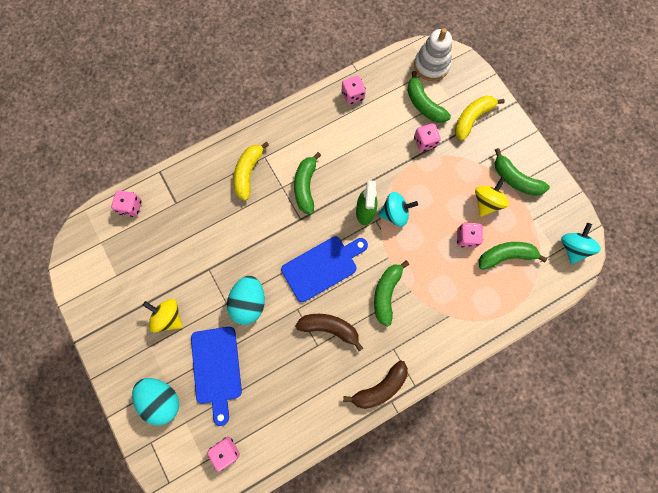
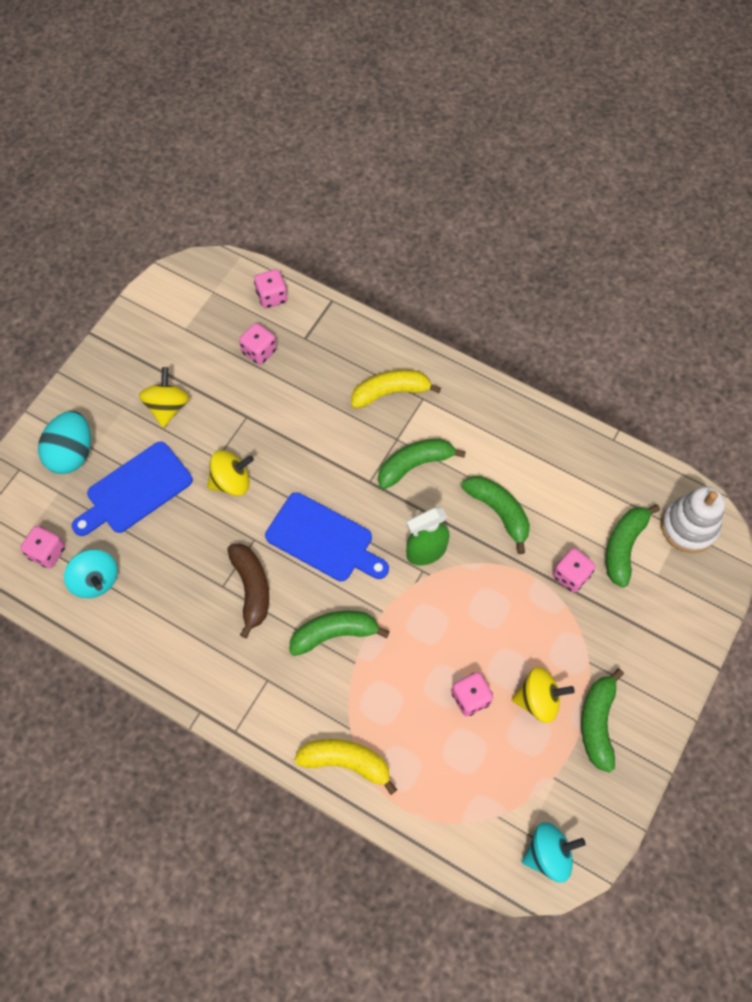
camera: 60 degrees right, 10 degrees down
turquoise egg [227,276,265,325] -> yellow spinning top [207,450,254,496]
pink dice [342,76,366,105] -> pink dice moved to [239,323,277,365]
brown banana [343,360,408,409] -> none
turquoise spinning top [378,192,418,227] -> turquoise spinning top moved to [64,549,118,598]
yellow banana [455,96,505,141] -> yellow banana moved to [294,739,397,795]
green banana [479,242,547,270] -> green banana moved to [461,476,530,554]

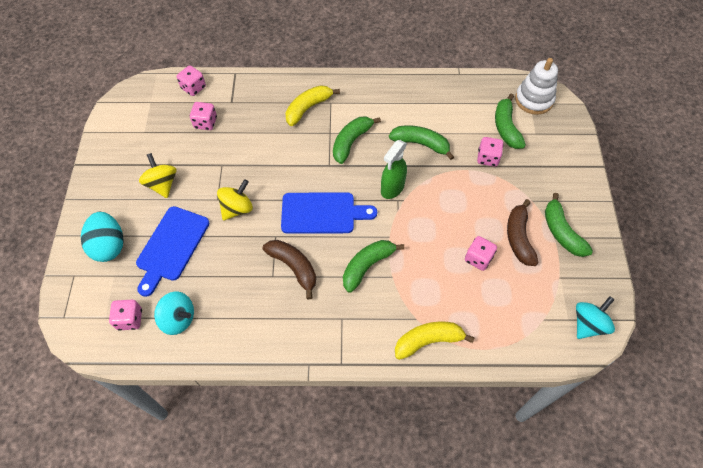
camera: 30 degrees left, 5 degrees down
yellow spinning top [512,667,575,723] -> brown banana [507,199,538,266]

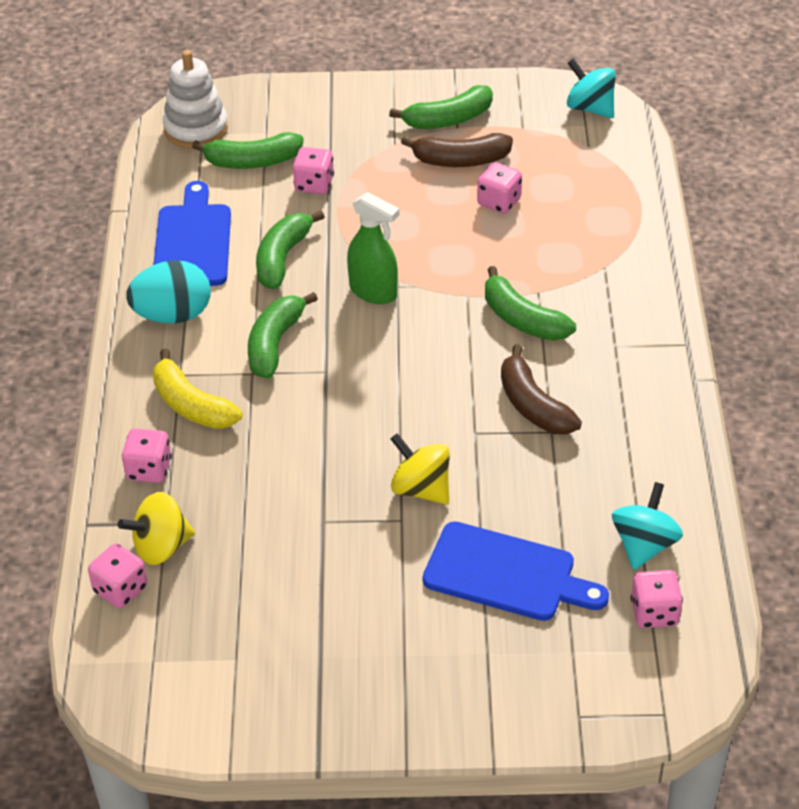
camera: 90 degrees left, 15 degrees down
turquoise egg [81,212,124,262] -> turquoise egg moved to [126,260,211,324]
yellow spinning top [139,153,176,198] -> yellow spinning top moved to [118,492,195,565]
pink dice [190,102,217,130] -> pink dice moved to [122,428,172,483]
brown banana [263,240,316,299] -> brown banana turned 75 degrees counterclockwise [501,344,582,435]
blue cutting board [281,192,377,234] -> blue cutting board moved to [153,181,231,286]
green banana [333,117,381,164] -> green banana turned 75 degrees clockwise [248,292,318,378]
yellow banana [395,322,474,360] -> none

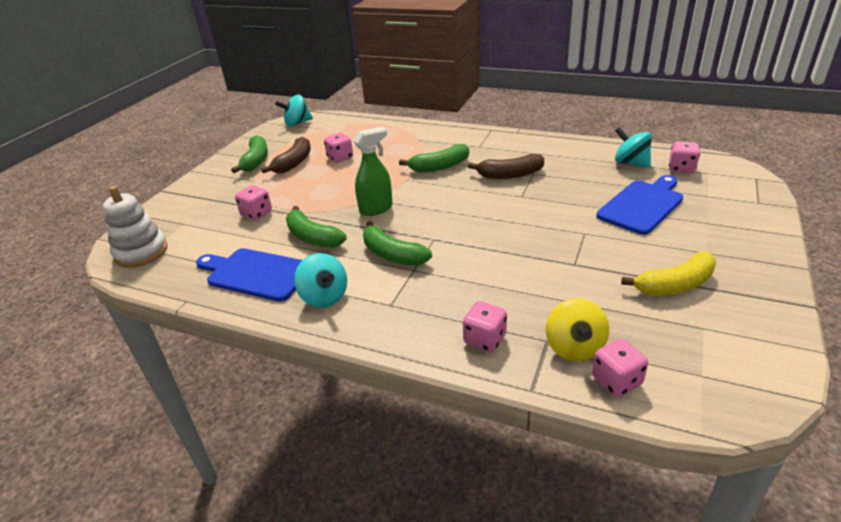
camera: 65 degrees left, 10 degrees down
turquoise egg [126,260,211,324] -> turquoise spinning top [294,253,347,308]
yellow banana [153,349,242,429] -> yellow banana moved to [621,252,716,296]
green banana [192,132,304,169] -> none
yellow spinning top [391,433,450,505] -> none

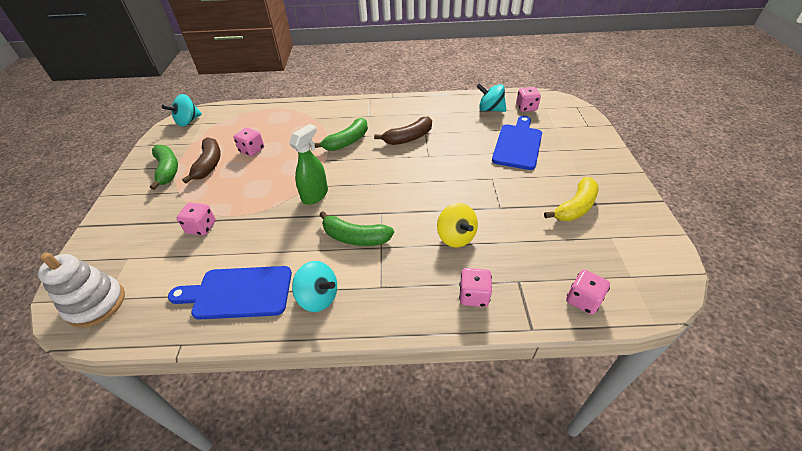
camera: 25 degrees left, 10 degrees up
green banana [286,206,347,248] -> none
yellow spinning top [546,298,609,361] -> yellow spinning top moved to [437,203,478,248]

